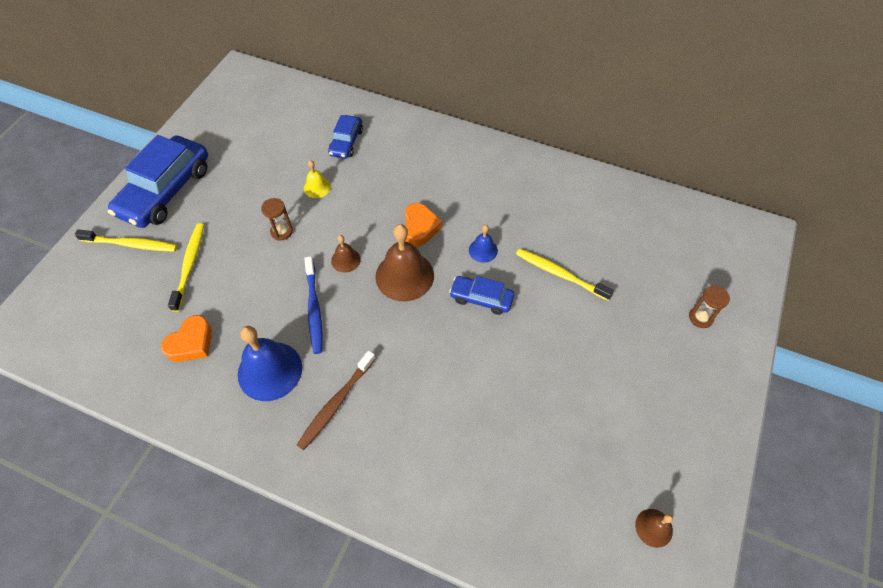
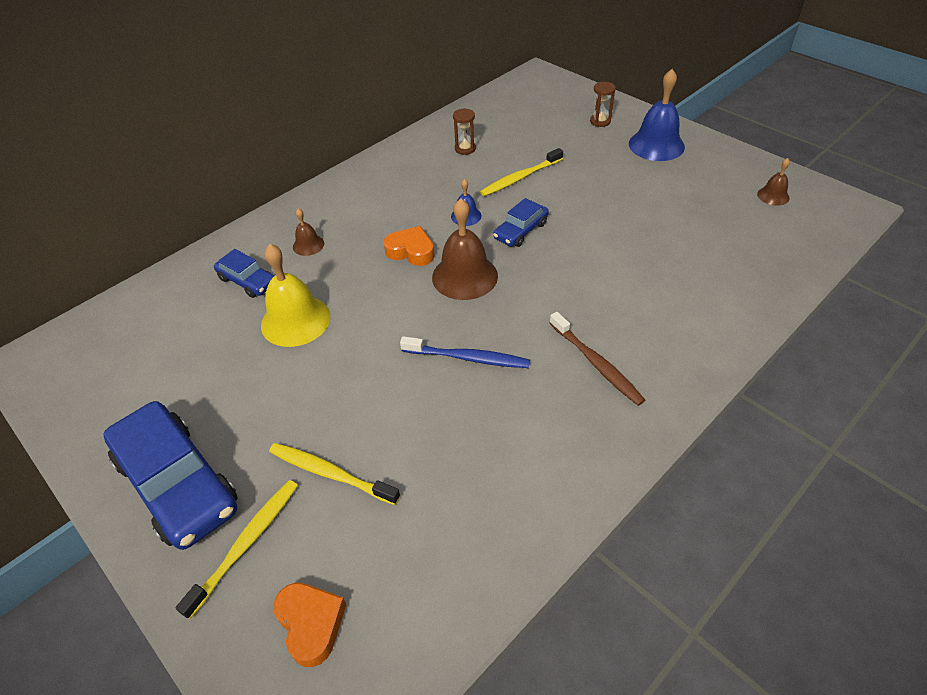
camera: 65 degrees left, 10 degrees down
orange heart [161,315,212,362] -> orange heart moved to [273,582,347,667]
blue bell [238,326,302,401] -> blue bell moved to [629,69,685,161]
brown hourglass [261,198,293,241] -> brown hourglass moved to [453,108,476,155]
yellow bell [304,160,331,198] -> yellow bell [261,244,330,347], size x1.97
brown bell [331,235,361,273] -> brown bell moved to [293,209,324,256]

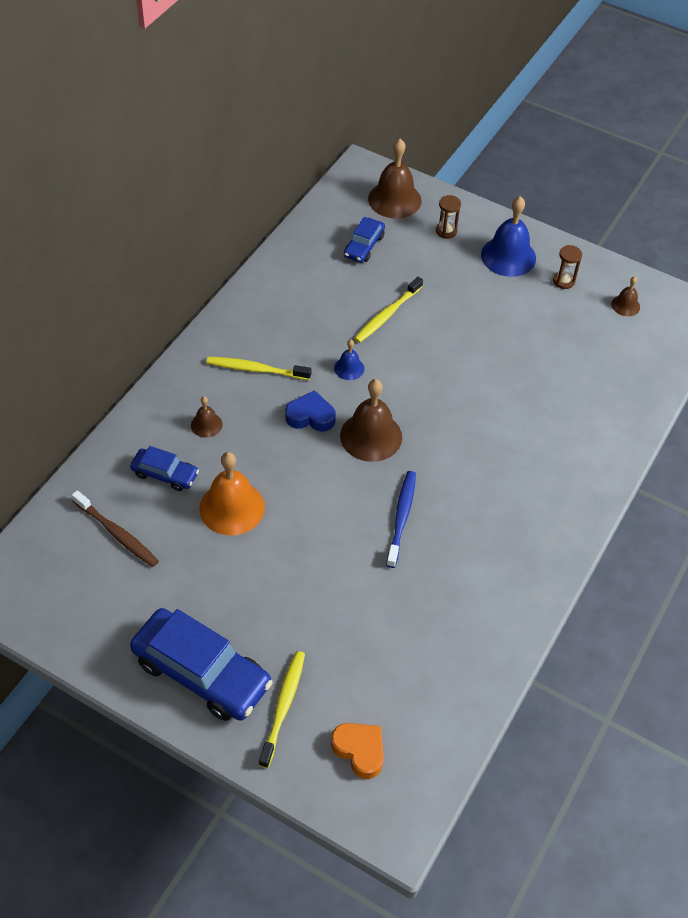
camera: 20 degrees left, 5 degrees up
yellow bell [261,244,330,347] -> orange bell [199,452,265,536]
yellow toothbrush [269,443,400,505] -> yellow toothbrush moved to [207,357,312,380]
orange heart [383,226,435,266] -> blue heart [285,390,336,432]
blue toothbrush [400,336,530,368] -> blue toothbrush turned 75 degrees counterclockwise [386,471,416,568]
brown hourglass [453,108,476,155] -> brown hourglass moved to [553,245,582,289]
blue car [493,198,549,247] -> blue car moved to [344,217,385,263]
brown toothbrush [549,312,645,406] -> brown toothbrush moved to [72,490,159,567]
none -> brown bell [368,139,421,219]

